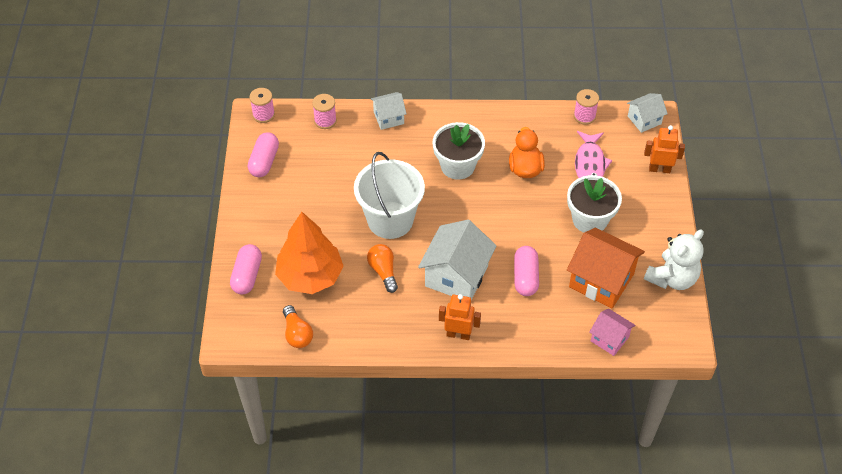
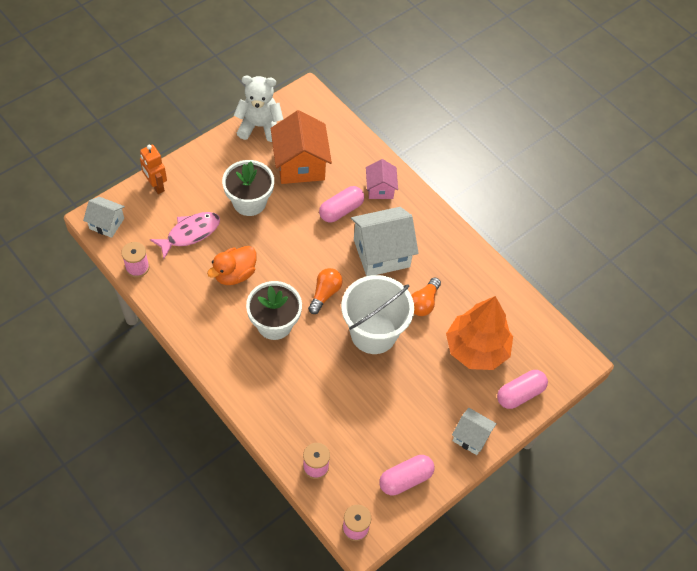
camera: 135 degrees left, 5 degrees up
orange light bulb [283,305,313,348] -> orange light bulb moved to [308,268,343,314]
white house [371,92,407,130] -> white house moved to [452,408,497,455]
orange robot [439,294,481,340] -> none
pink house [589,309,635,356] -> pink house moved to [366,159,398,199]

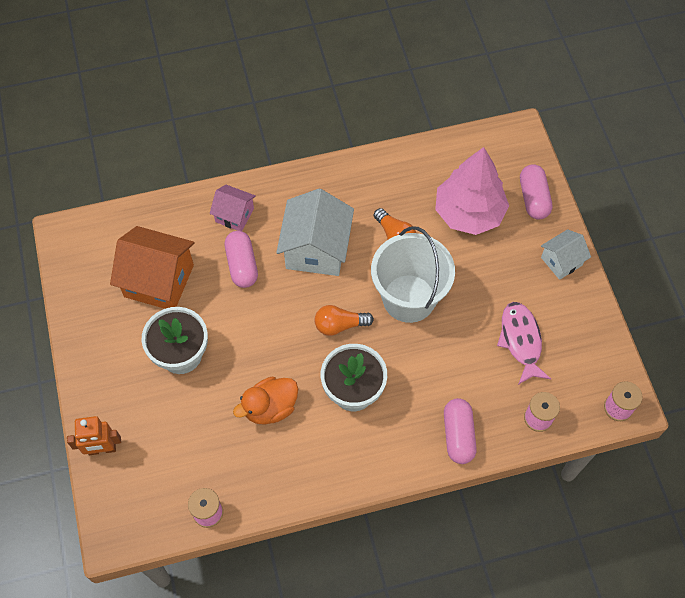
camera: 60 degrees left, 5 degrees up
white house [83,197,125,238] -> none
pink fish [150,212,220,259] -> pink fish moved to [497,302,551,385]
orange duck [207,246,257,285] -> orange duck turned 75 degrees clockwise [233,377,298,425]
white teddy bear [234,76,283,142] -> none
orange light bulb [308,268,343,314] -> orange light bulb turned 60 degrees counterclockwise [315,305,374,336]
pink capsule [379,455,435,495] -> pink capsule moved to [444,398,477,464]
orange tree [446,296,513,370] -> pink tree [435,147,509,235]

